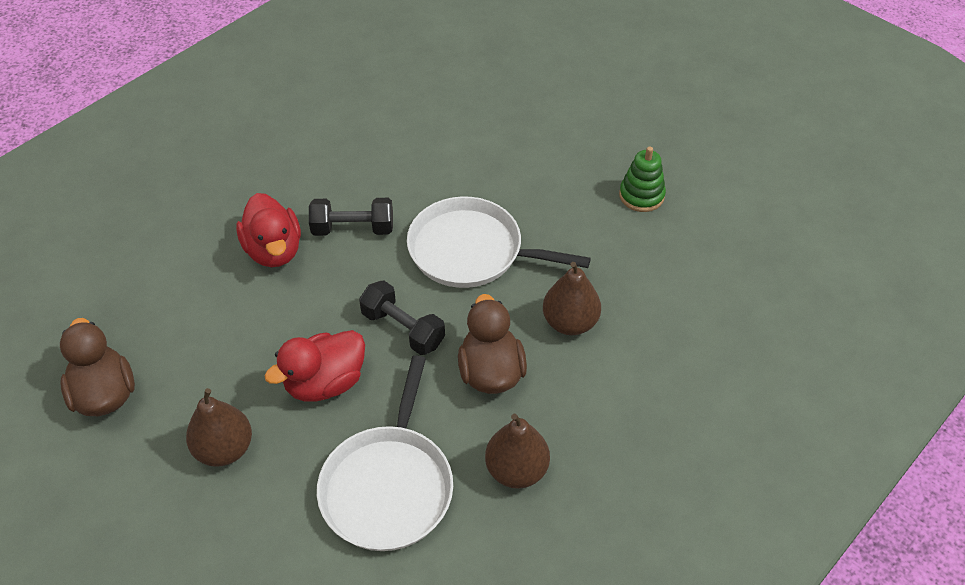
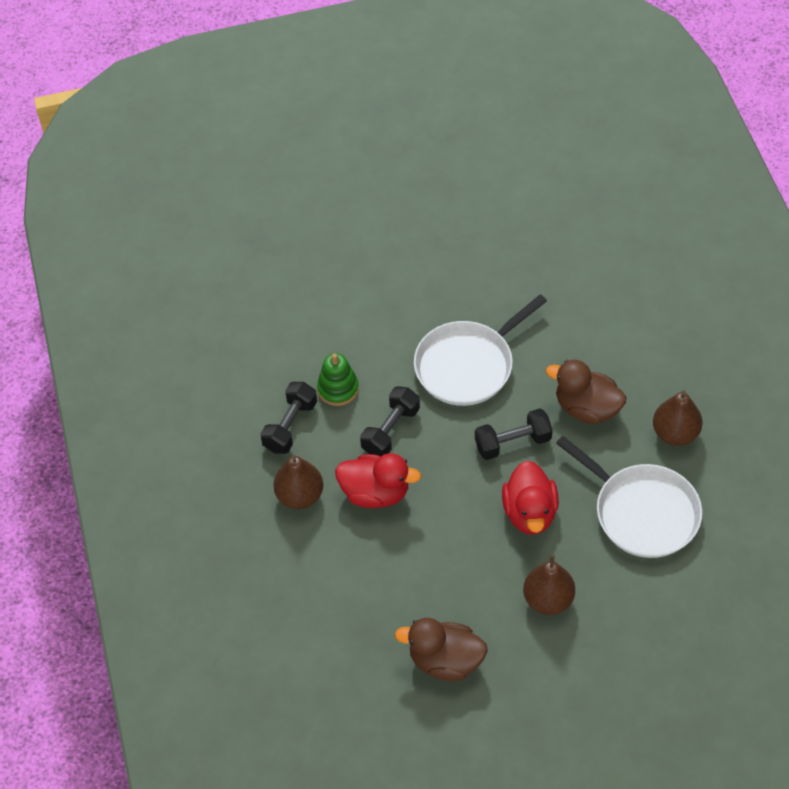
camera: 55 degrees left, 5 degrees up
brown pear [543,262,601,335] -> brown pear moved to [273,455,323,509]
green stacking toy [619,146,666,212] -> green stacking toy moved to [317,353,359,406]
none -> black dumbbell [260,382,317,454]

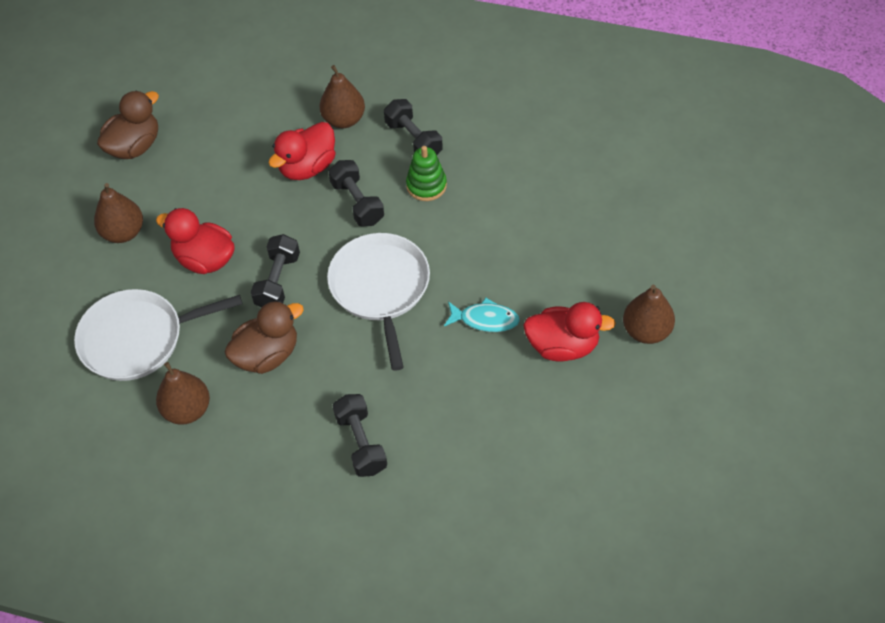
camera: 120 degrees right, 0 degrees up
none -> black dumbbell [332,394,387,477]
none -> turquoise fish [444,298,520,332]
none -> red duck [523,302,616,362]
none -> brown pear [623,285,675,344]

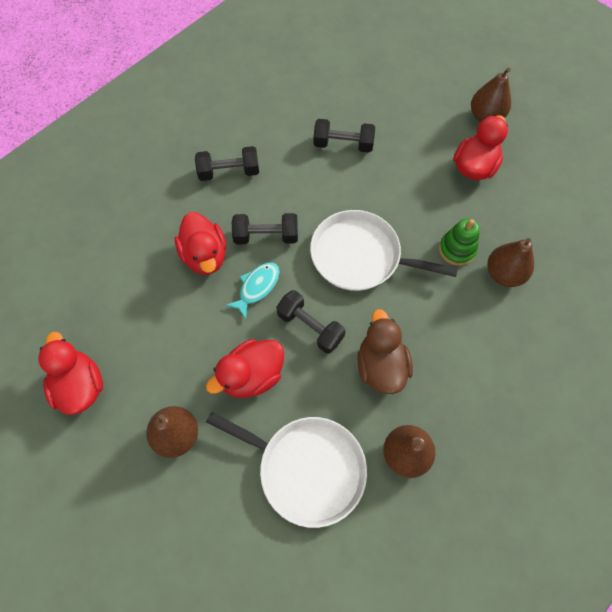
camera: 65 degrees left, 10 degrees up
white pan [74,289,242,381] -> white pan turned 75 degrees counterclockwise [206,412,367,528]
brown duck [97,91,159,159] -> red duck [38,332,103,415]
brown pear [319,65,365,128] -> brown pear moved to [487,238,534,287]
black dumbbell [332,394,387,477] -> black dumbbell moved to [313,119,375,153]
green stacking toy [406,146,447,201] -> green stacking toy moved to [439,218,480,266]
turquoise fish [444,298,520,332] -> turquoise fish moved to [225,262,279,319]

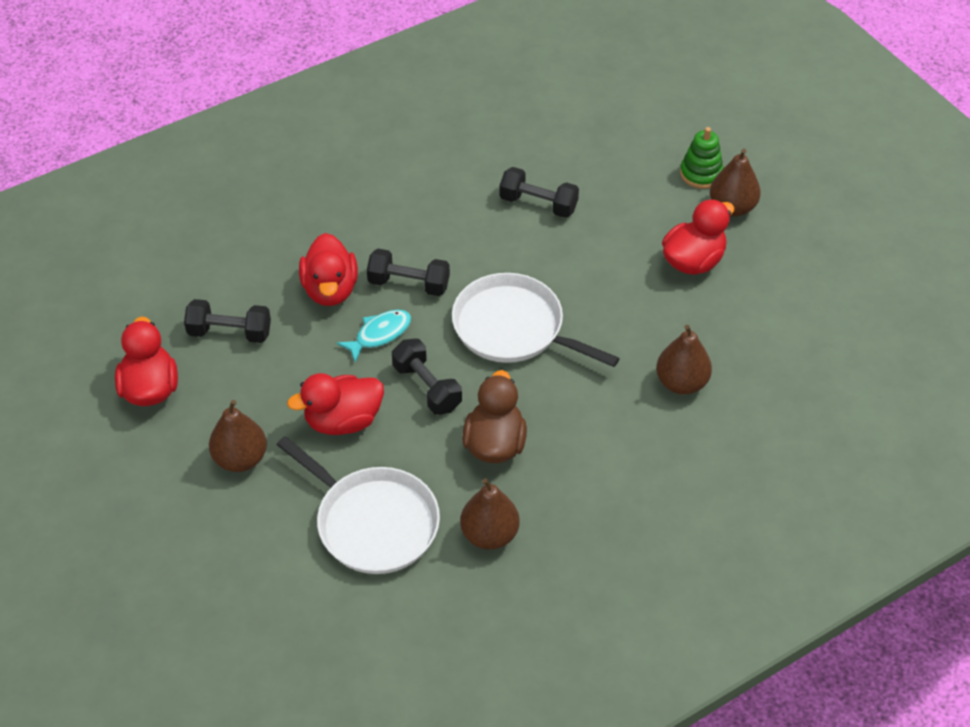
camera: 15 degrees right, 15 degrees down
black dumbbell [195,146,259,181] -> black dumbbell moved to [184,299,271,343]
green stacking toy [439,218,480,266] -> green stacking toy moved to [680,127,723,189]

